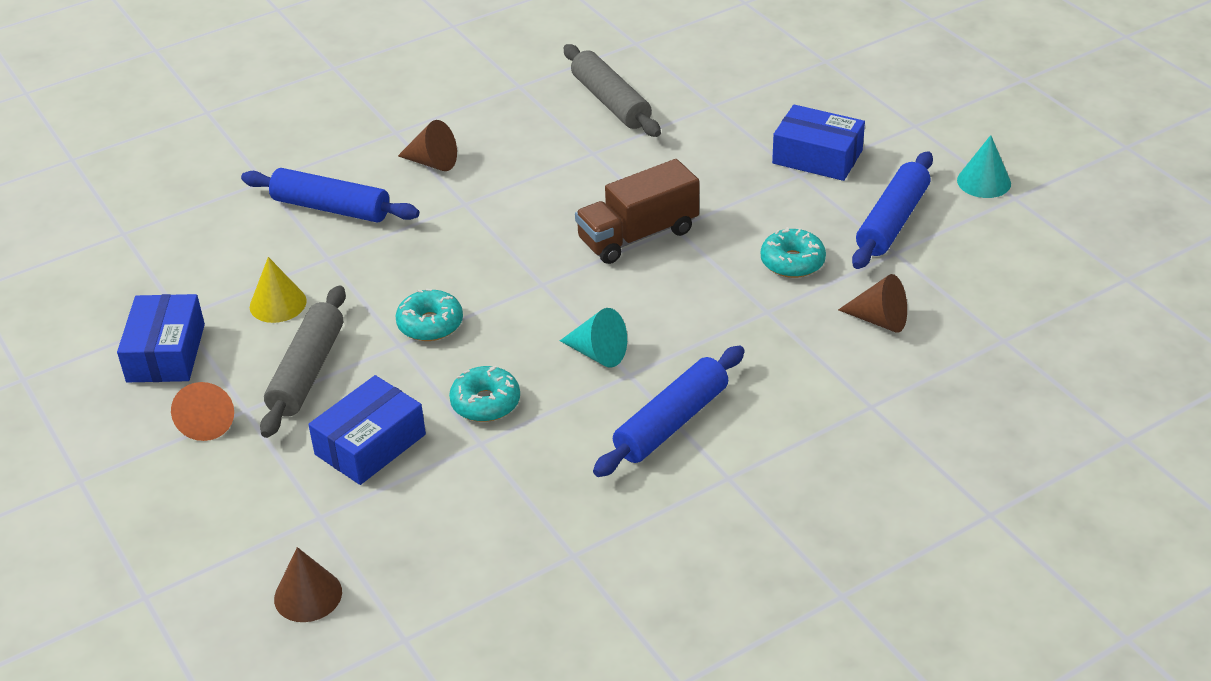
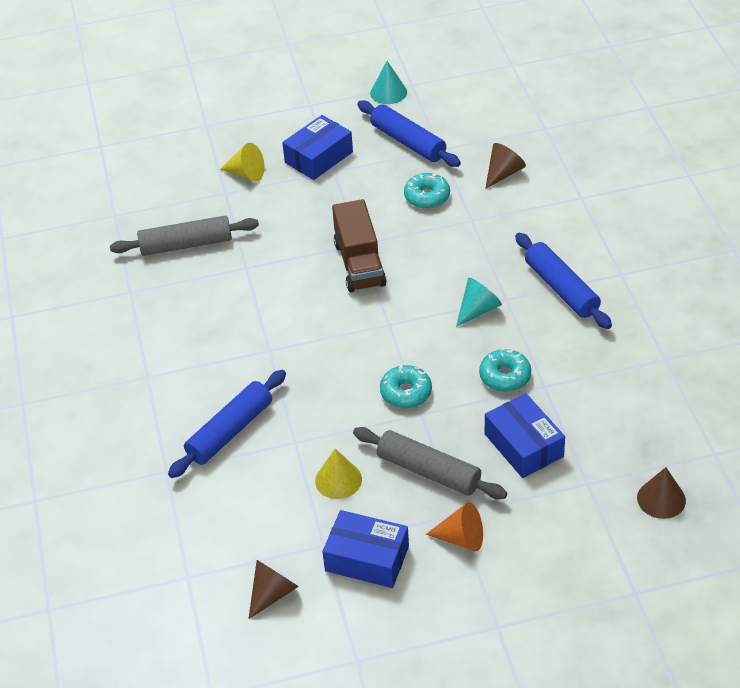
camera: 70 degrees left, 5 degrees up
brown cone [398,120,457,171] -> brown cone moved to [249,560,299,619]
none -> yellow cone [220,143,265,182]

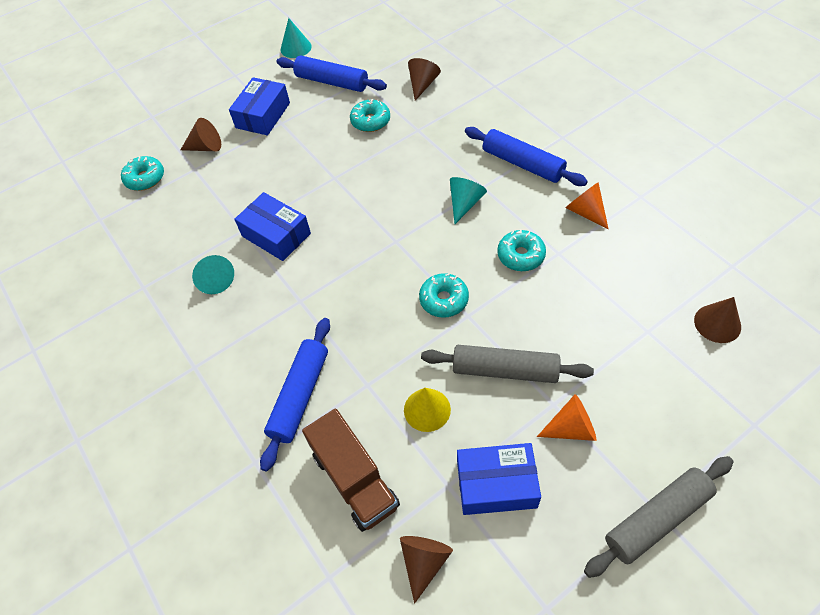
camera: 20 degrees left, 10 degrees up
grey rolling pin [110,216,259,256] -> grey rolling pin moved to [584,456,733,578]
yellow cone [220,143,265,182] -> brown cone [181,118,221,151]
brown truck [332,199,387,292] -> brown truck moved to [302,409,400,532]
blue box [485,393,565,478] -> blue box moved to [234,192,311,261]
none -> turquoise donut [121,156,164,191]
none -> turquoise cone [192,255,234,294]
none -> orange cone [566,182,608,229]

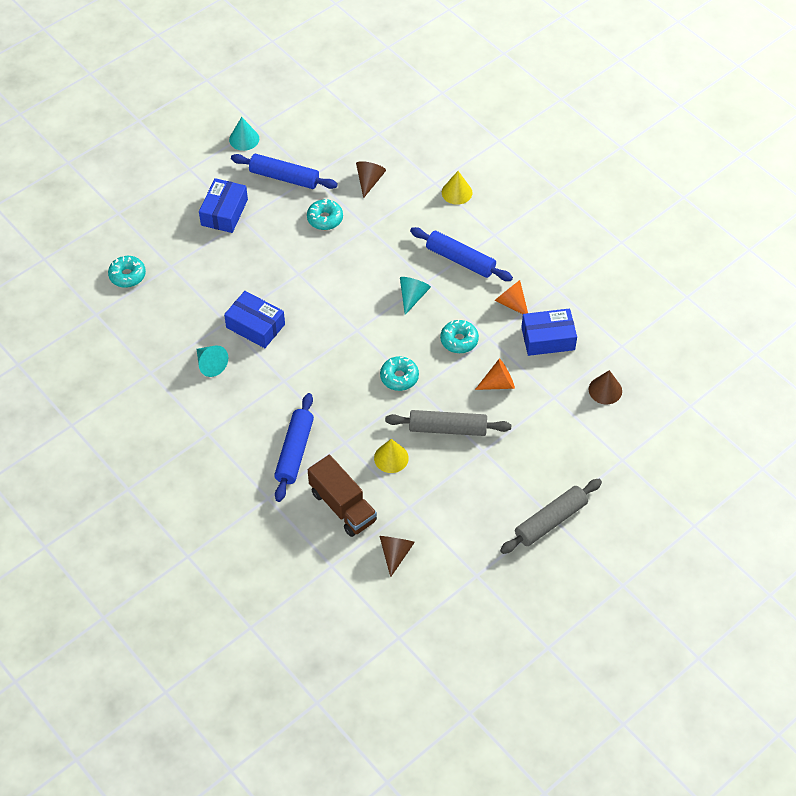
camera: 10 degrees left, 0 degrees up
brown cone [181,118,221,151] -> none
blue box [457,443,541,515] -> blue box moved to [521,309,577,356]
orange cone [537,394,596,441] -> orange cone moved to [475,359,515,390]
none -> yellow cone [442,171,472,205]

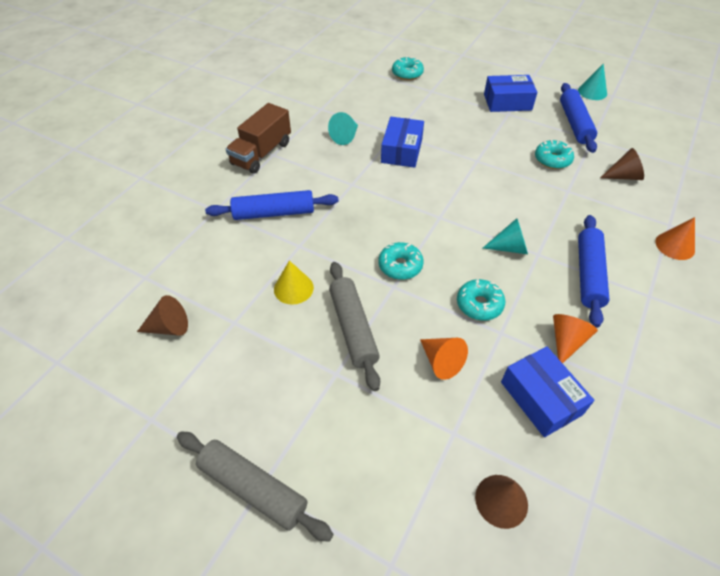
camera: 70 degrees right, 5 degrees down
brown truck [308,455,377,537] -> brown truck moved to [226,103,291,174]
yellow cone [442,171,472,205] -> orange cone [655,217,695,260]

